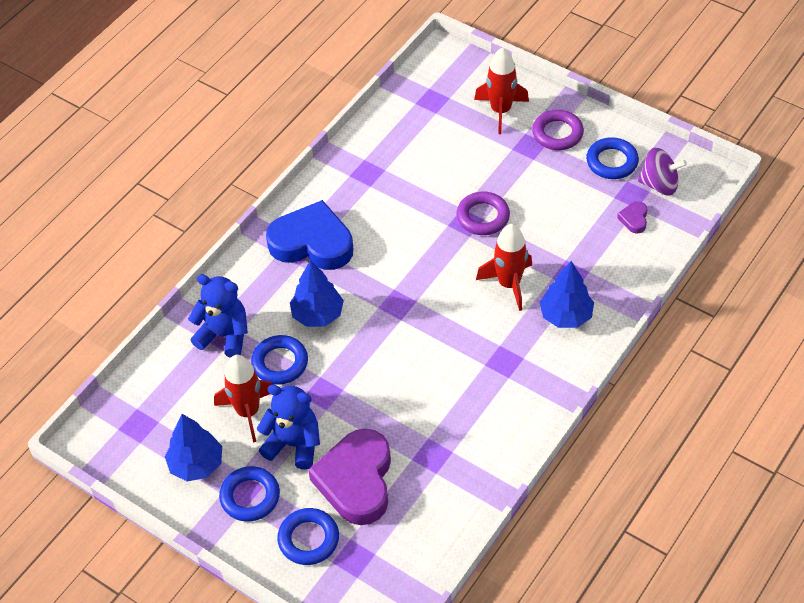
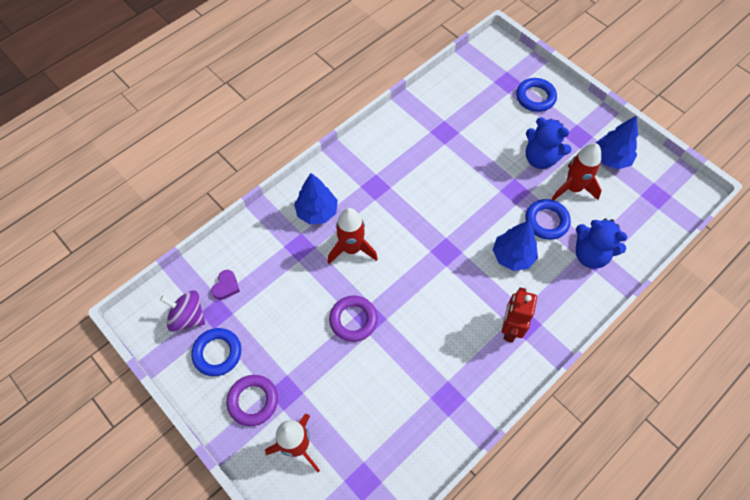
camera: 170 degrees left, 10 degrees up
blue ring [219,466,280,522] -> none
blue heart [266,200,353,270] -> red robot [502,287,537,343]
purple heart [308,429,391,525] -> none

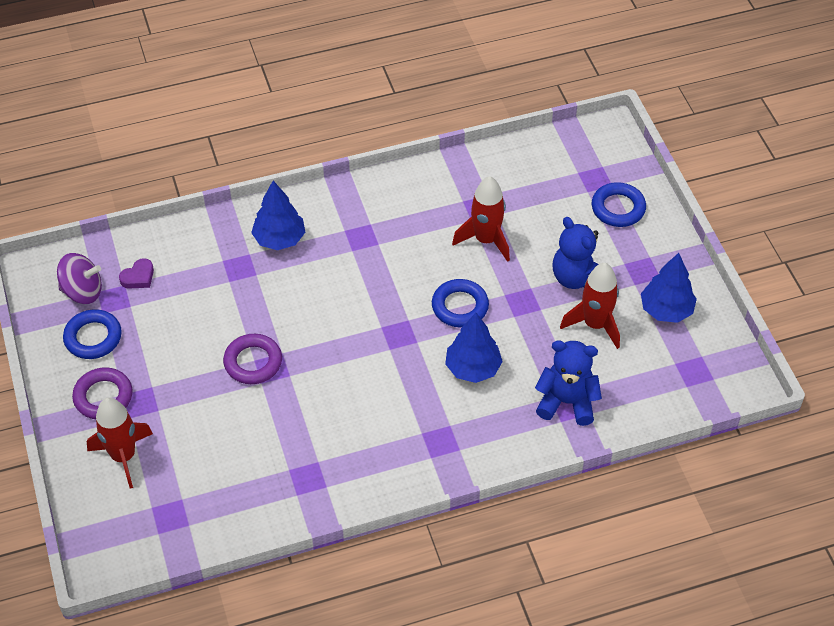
camera: 25 degrees right, 10 degrees down
purple spinning top [160,290,205,332] -> purple spinning top turned 135 degrees clockwise [57,253,102,304]
red rocket [328,208,378,264] -> red rocket moved to [452,176,510,262]
red robot [502,287,537,343] -> none
blue ring [525,199,571,240] -> blue ring moved to [432,279,489,327]
blue teddy bear [576,219,628,269] -> blue teddy bear turned 135 degrees clockwise [535,341,602,426]

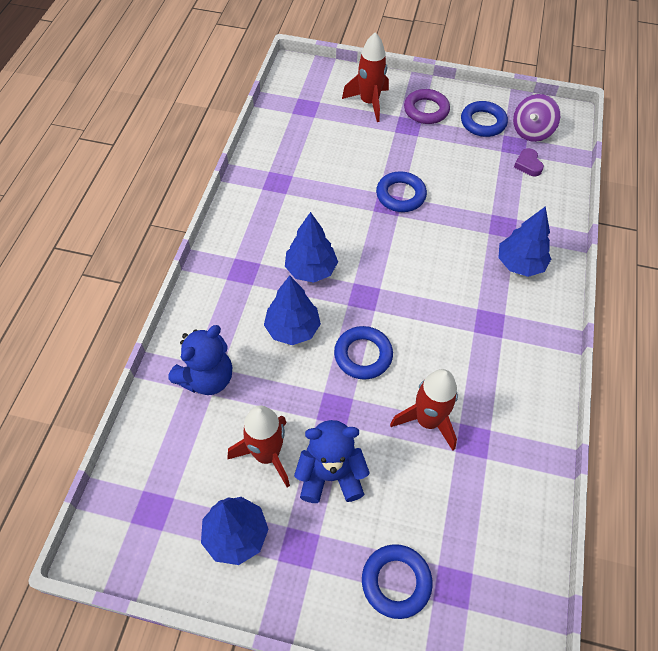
camera: 120 degrees right, 5 degrees up
purple ring [223,334,282,384] -> blue ring [376,171,427,212]
none -> blue tree [285,212,338,283]

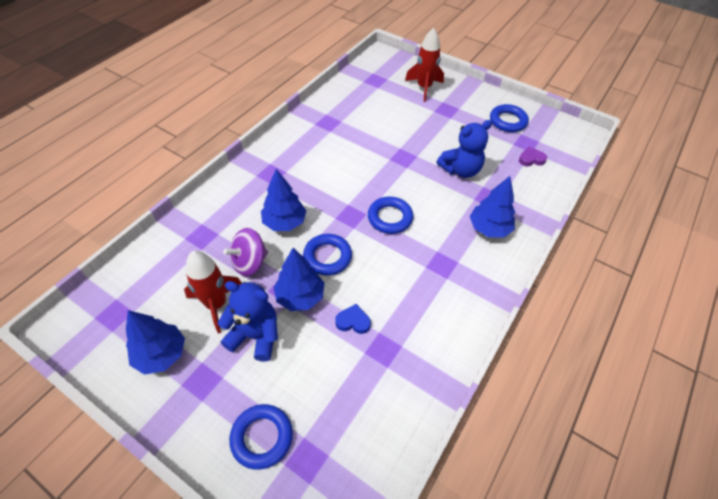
camera: 20 degrees right, 5 degrees down
blue teddy bear [169,325,232,395] -> blue teddy bear moved to [437,120,492,178]
blue tree [285,212,338,283] -> blue tree moved to [273,248,324,311]
blue ring [376,171,427,212] -> blue ring moved to [368,197,413,234]
red rocket [390,369,458,451] -> blue heart [335,304,371,334]
purple ring [404,89,450,124] -> none
purple spinning top [513,94,560,142] -> purple spinning top moved to [223,228,268,276]
purple heart [514,148,544,176] -> purple heart turned 75 degrees clockwise [519,147,547,166]

